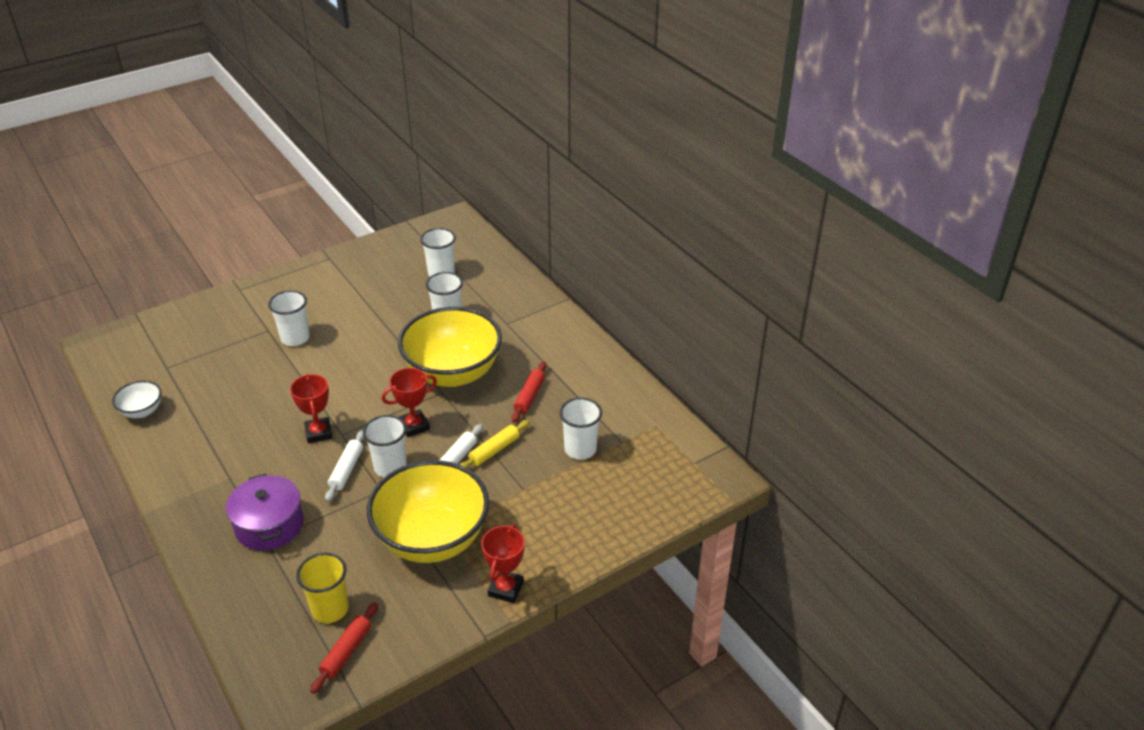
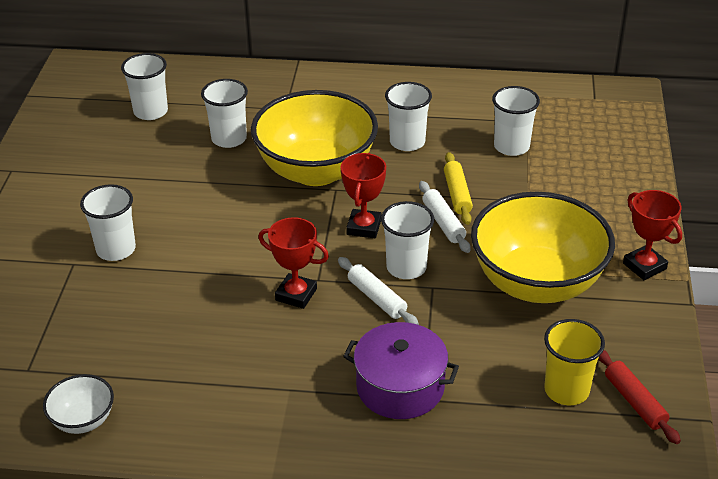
camera: 50 degrees left, 0 degrees up
red rolling pin [511,362,546,423] -> white cup [385,82,432,151]

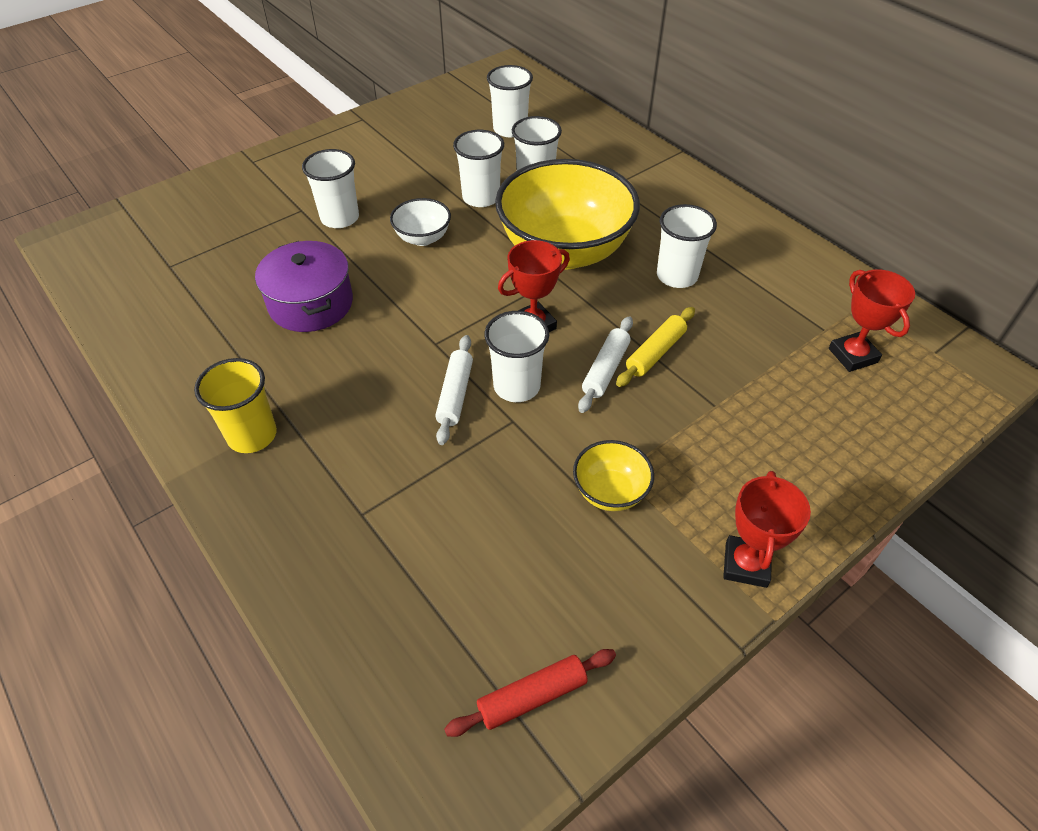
camera: 45 degrees right, 10 degrees up
white bowl [43,374,114,434] -> white bowl moved to [390,198,451,246]
red trophy [258,217,329,309] -> red trophy moved to [829,269,915,372]
purple pot [343,322,459,419] -> purple pot moved to [255,241,353,332]
yellow bowl [471,192,615,303] -> yellow bowl [573,440,654,511], size x0.44
white cup [492,86,540,156] -> white cup moved to [453,130,504,207]
yellow cup [544,319,605,405] -> yellow cup moved to [194,358,277,453]
red rolling pin [598,350,681,444] -> red rolling pin turned 45 degrees clockwise [444,649,616,737]

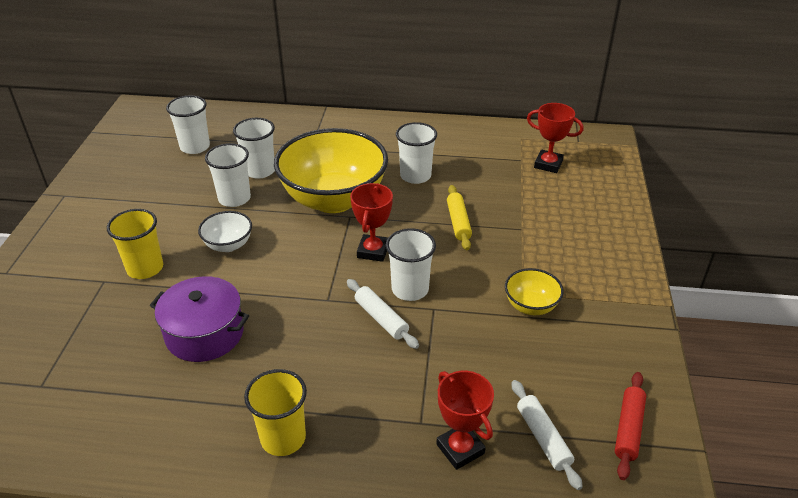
camera: 45 degrees left, 10 degrees down
white cup [302,149,359,228] -> yellow cup [107,209,163,279]
white rolling pin [578,316,633,413] -> white rolling pin moved to [512,380,583,490]
red trophy [723,471,811,588] -> red trophy moved to [436,371,494,470]

